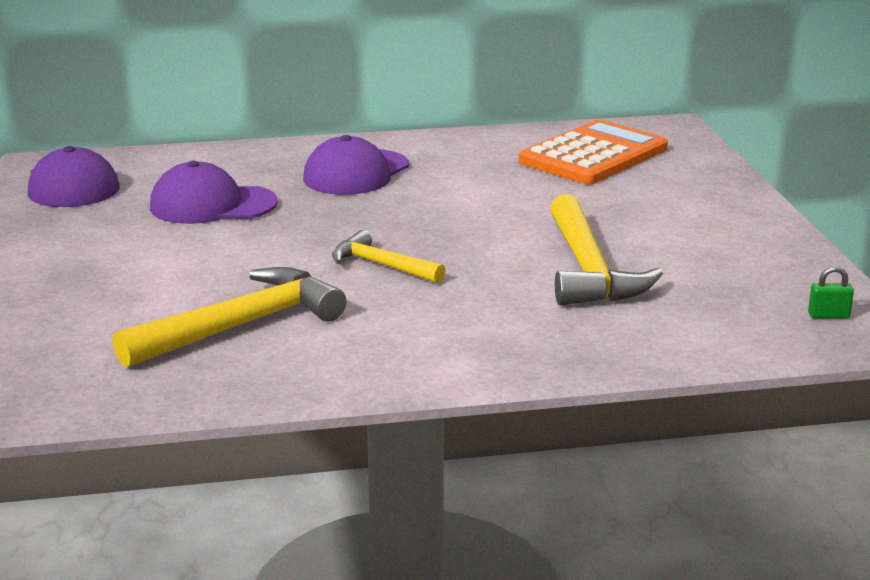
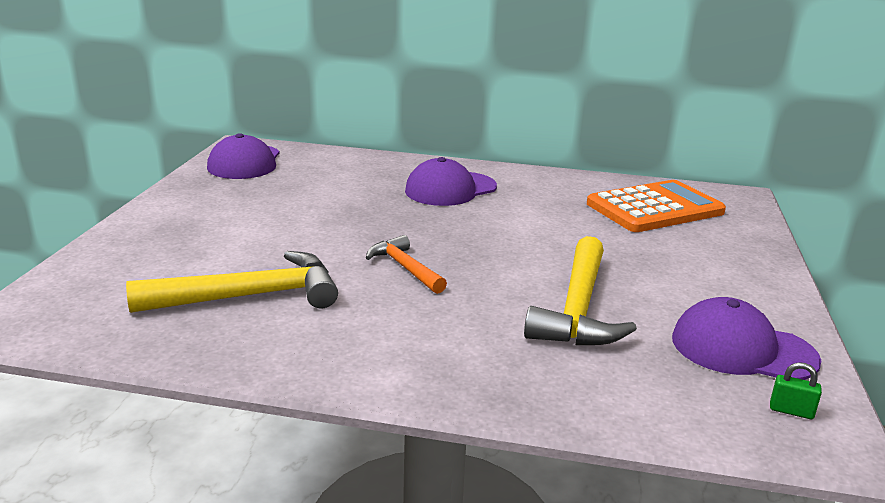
camera: 20 degrees right, 0 degrees up
purple cap [150,161,278,224] -> purple cap moved to [672,297,821,380]
yellow hammer [332,230,446,283] -> orange hammer [366,235,447,294]

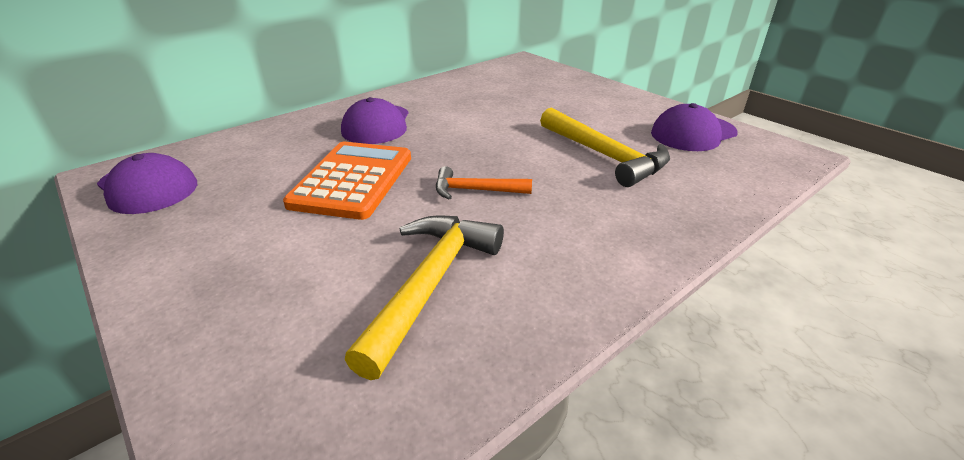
camera: 50 degrees left, 10 degrees up
orange calculator [587,180,726,232] -> orange calculator moved to [283,142,411,220]
green padlock [770,362,822,419] -> none

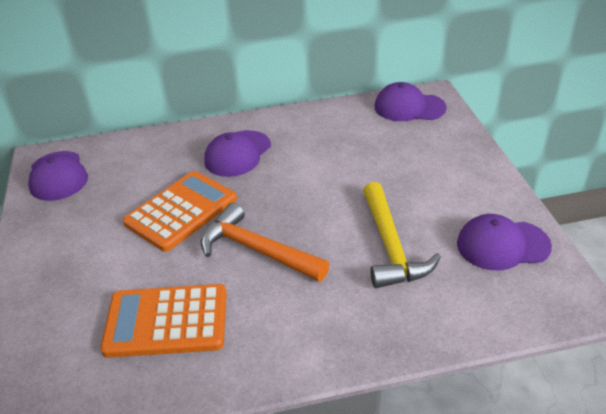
camera: 30 degrees right, 5 degrees up
yellow hammer [345,215,504,380] -> orange calculator [100,284,227,358]
orange hammer [436,166,532,200] -> orange hammer [201,203,329,282], size x1.71
none -> purple cap [375,82,447,121]

